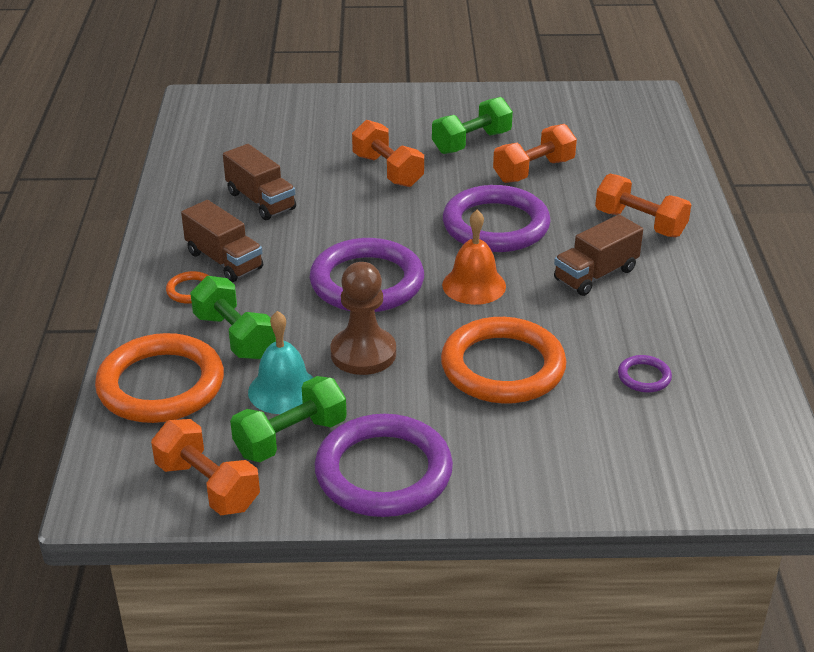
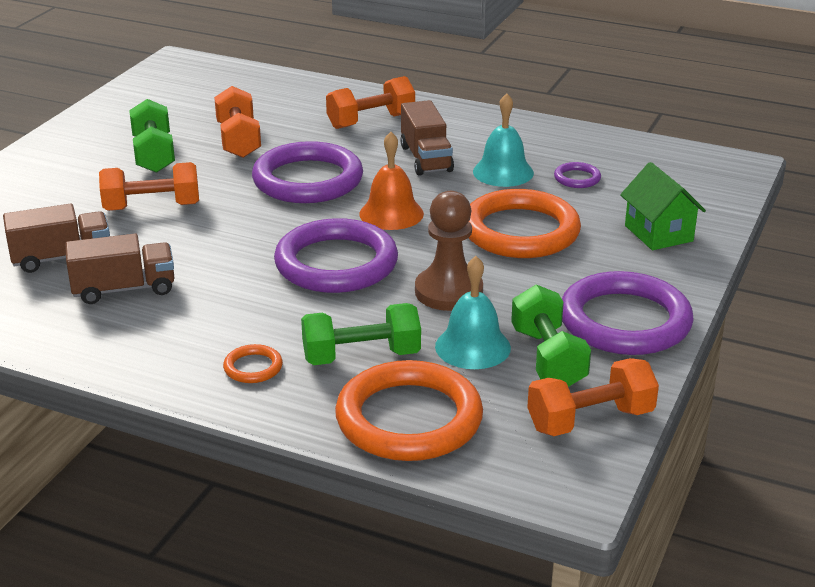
camera: 65 degrees left, 5 degrees down
brown truck [181,200,263,282] -> brown truck moved to [3,204,110,273]
none -> turquoise bell [473,93,534,187]
none -> green house [620,162,706,250]

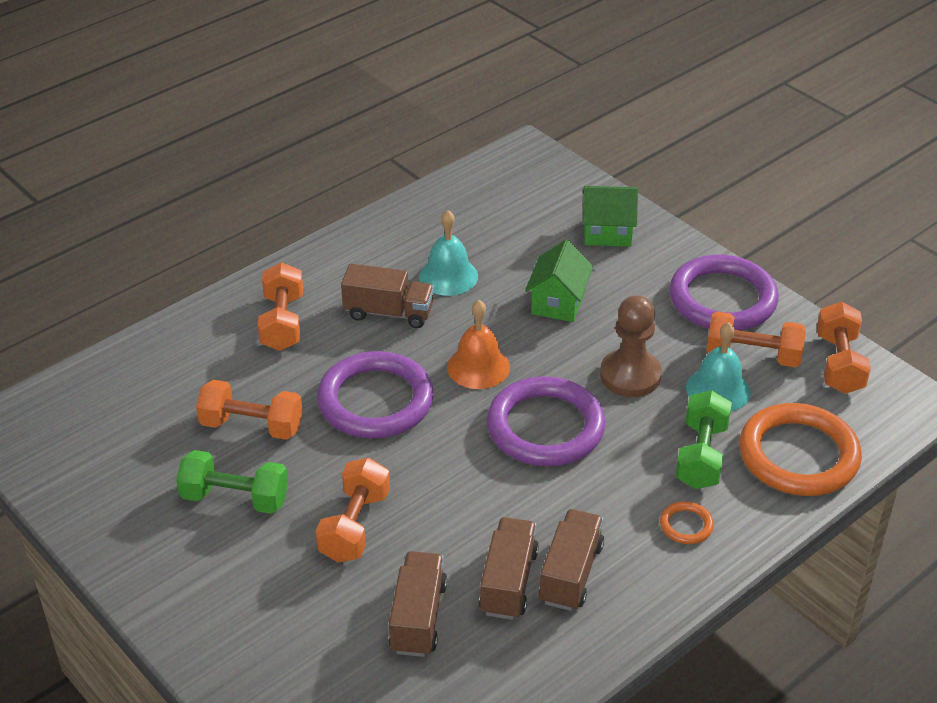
camera: 65 degrees left, 10 degrees up
orange ring [469,189,581,258] -> green house [525,240,593,322]
green dumbbell [511,284,591,387] -> orange dumbbell [706,311,806,367]
purple ring [554,162,601,188] -> none
none -> brown truck [539,509,604,611]

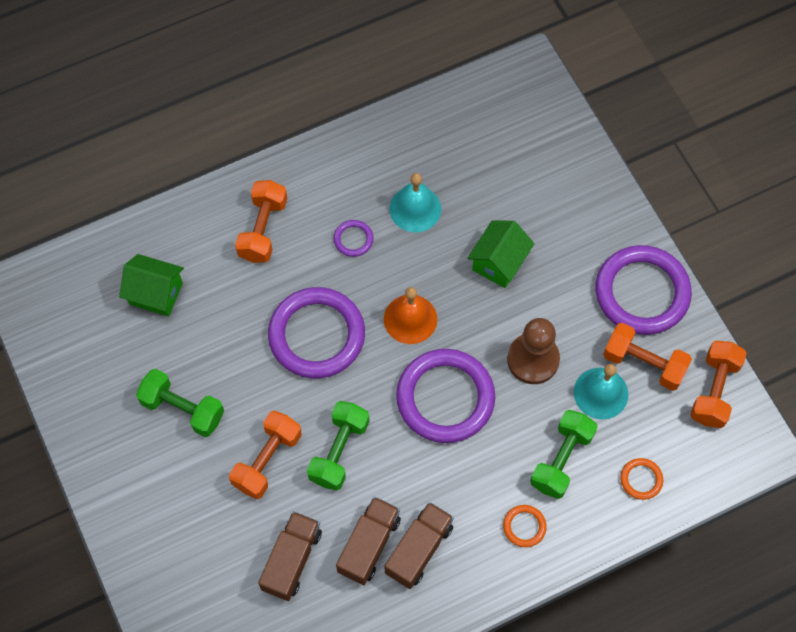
camera: 15 degrees right, 25 degrees up
orange dumbbell [196,380,303,440] -> none
brown truck [341,264,434,328] -> purple ring [334,220,374,257]
green house [582,186,638,247] -> green house moved to [119,254,184,316]
orange ring [739,403,862,496] -> orange ring [621,458,663,500], size x0.42
none -> green dumbbell [307,401,370,491]

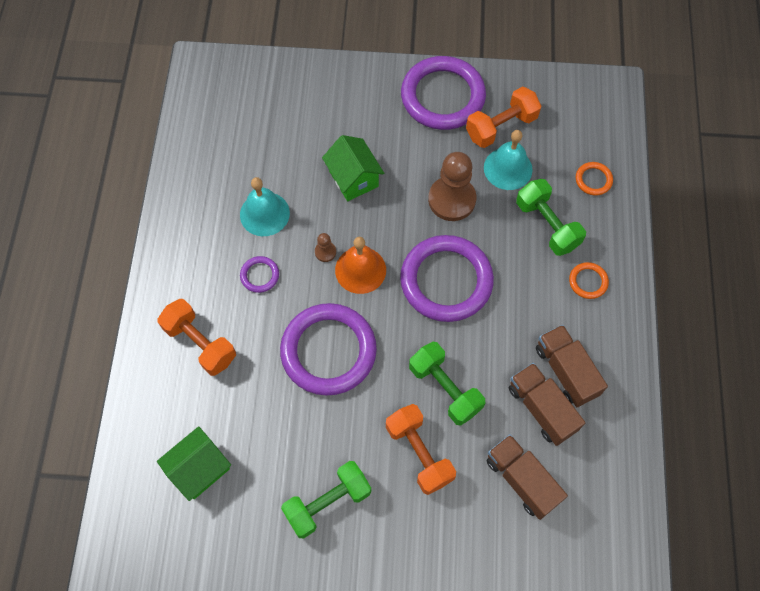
camera: 60 degrees left, 0 degrees up
orange dumbbell [690,341,747,428] -> none
none -> brown pawn [315,233,336,262]

